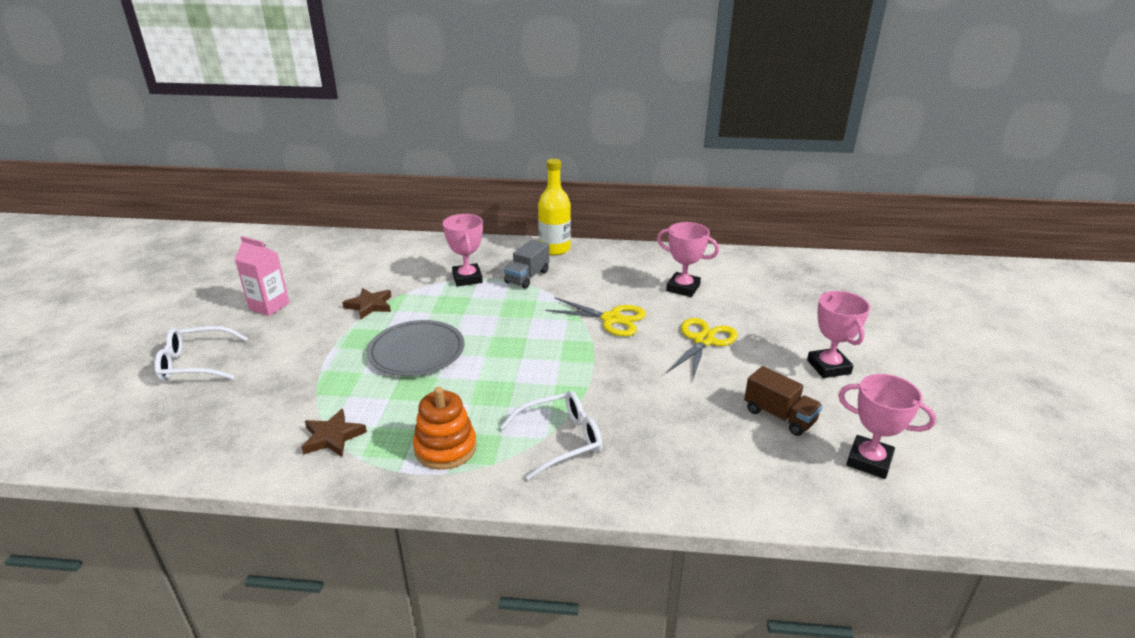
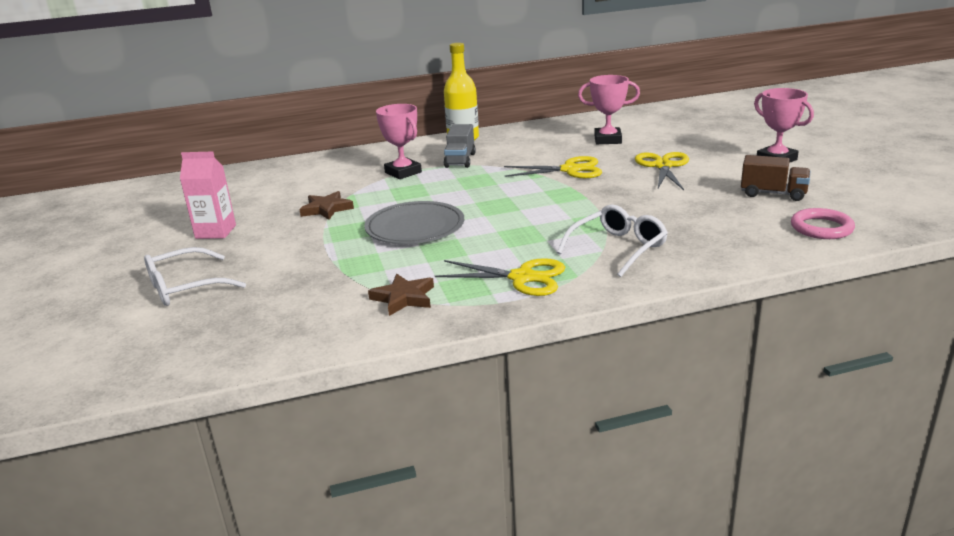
camera: 20 degrees left, 5 degrees down
orange stacking toy [413,387,477,470] -> yellow scissors [435,258,565,296]
pink trophy [838,374,936,479] -> none
none -> pink ring [791,208,855,239]

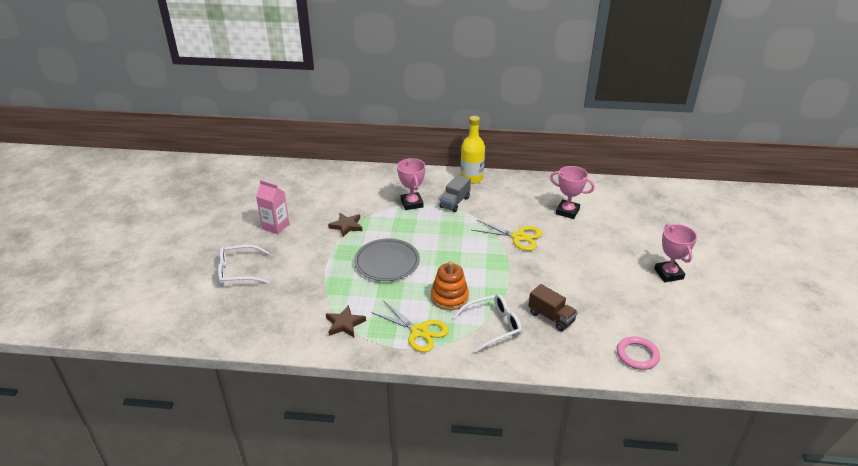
camera: 20 degrees right, 10 degrees up
yellow scissors [635,152,689,190] -> none
brown truck [741,155,810,201] -> brown truck moved to [528,284,578,331]
none -> orange stacking toy [431,261,469,310]

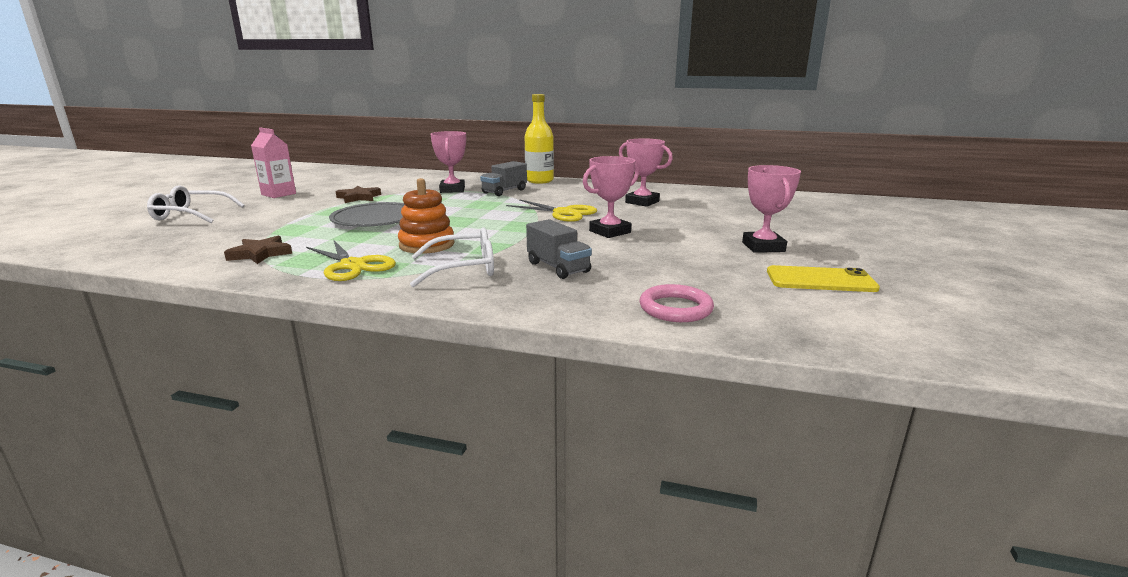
camera: 10 degrees right, 15 degrees down
brown truck [528,284,578,331] -> grey truck [526,219,592,279]
none -> pink trophy [583,156,639,238]
none -> yellow phone [767,265,880,292]

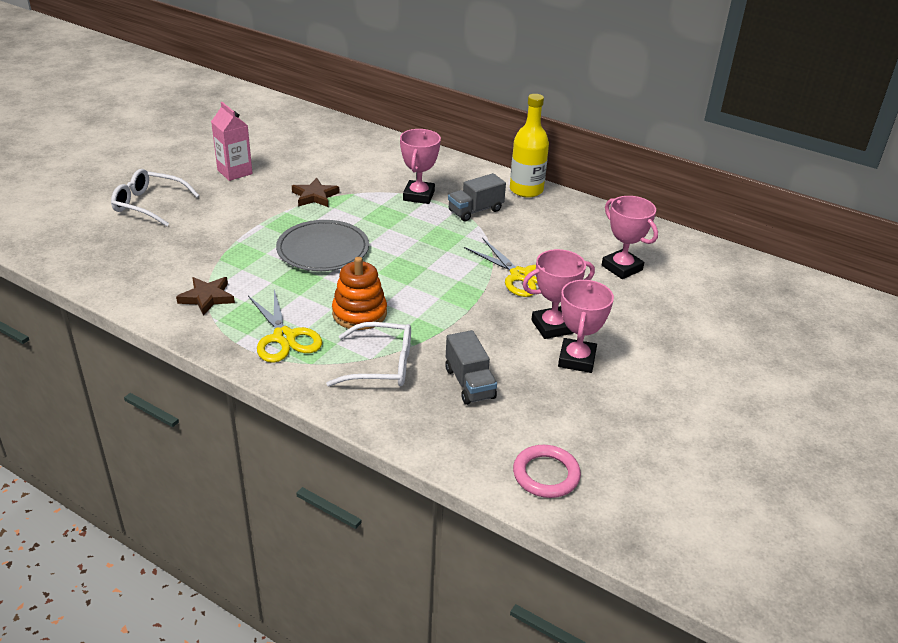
camera: 15 degrees right, 15 degrees up
pink trophy [742,165,801,253] -> pink trophy moved to [558,280,614,373]
yellow phone [767,265,880,292] -> none

